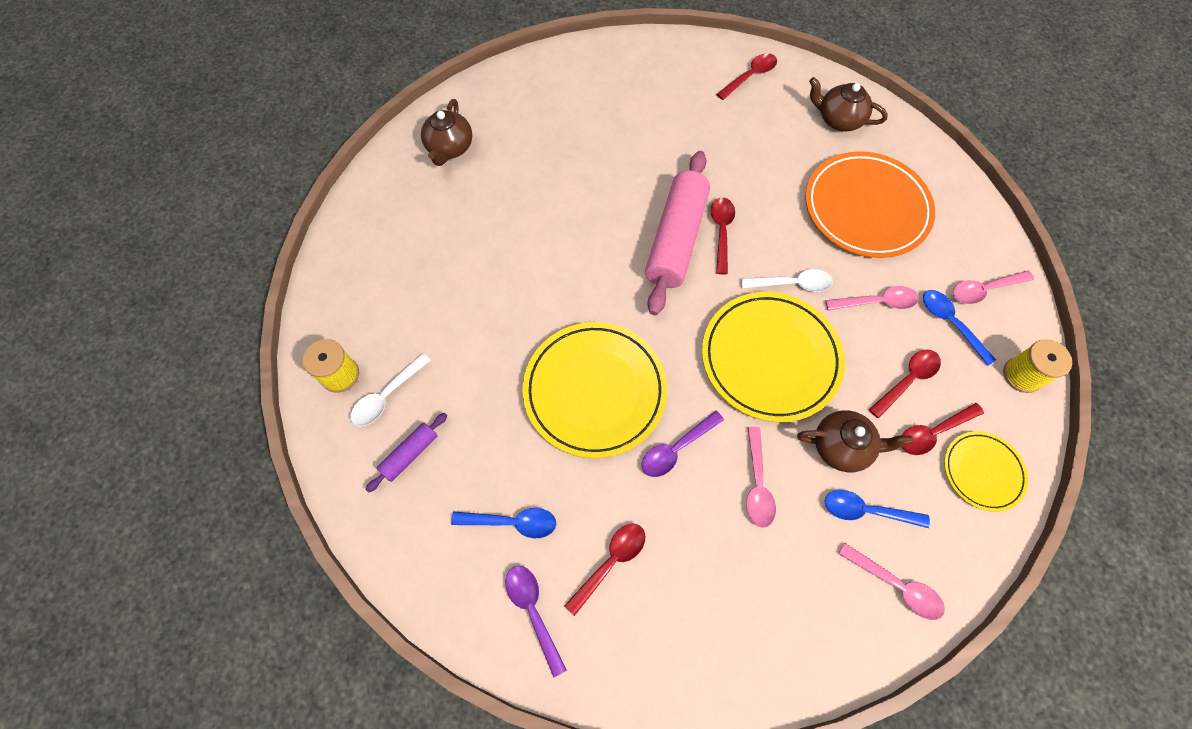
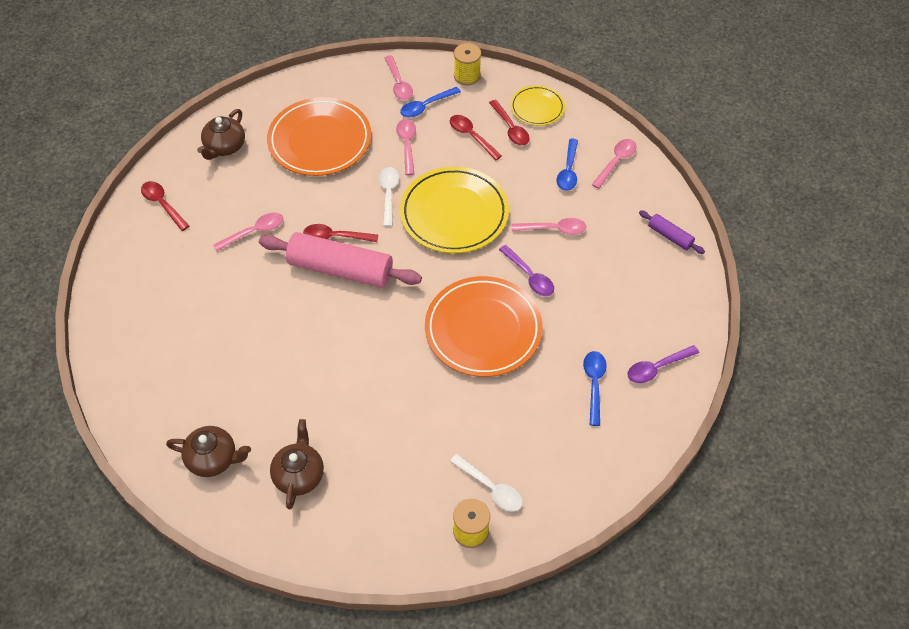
camera: 90 degrees left, 10 degrees down
purple rolling pin [366,413,448,493] -> purple rolling pin moved to [639,210,705,254]
yellow plate [522,322,667,458] -> orange plate [425,276,543,377]
red spoon [564,524,645,616] -> none
brown teapot [797,410,913,472] -> brown teapot moved to [270,419,324,509]
none -> pink spoon [213,212,283,251]

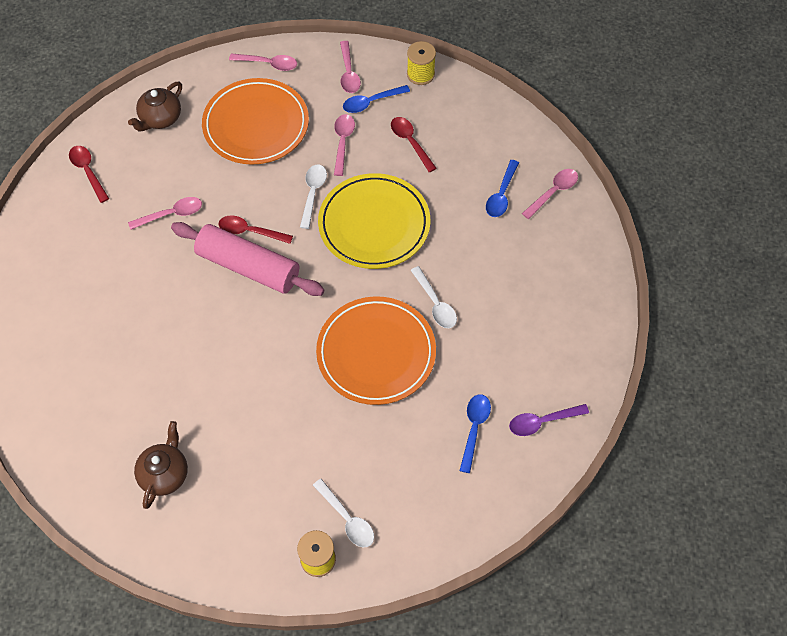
camera: 10 degrees right, 5 degrees up
brown teapot [166,426,251,477] -> none
red spoon [489,100,530,145] -> none
purple spoon [499,245,554,296] -> white spoon [411,266,457,328]
yellow plate [511,85,565,126] -> none
pink spoon [512,218,586,235] -> pink spoon moved to [229,53,297,71]
purple rolling pin [639,210,705,254] -> none

